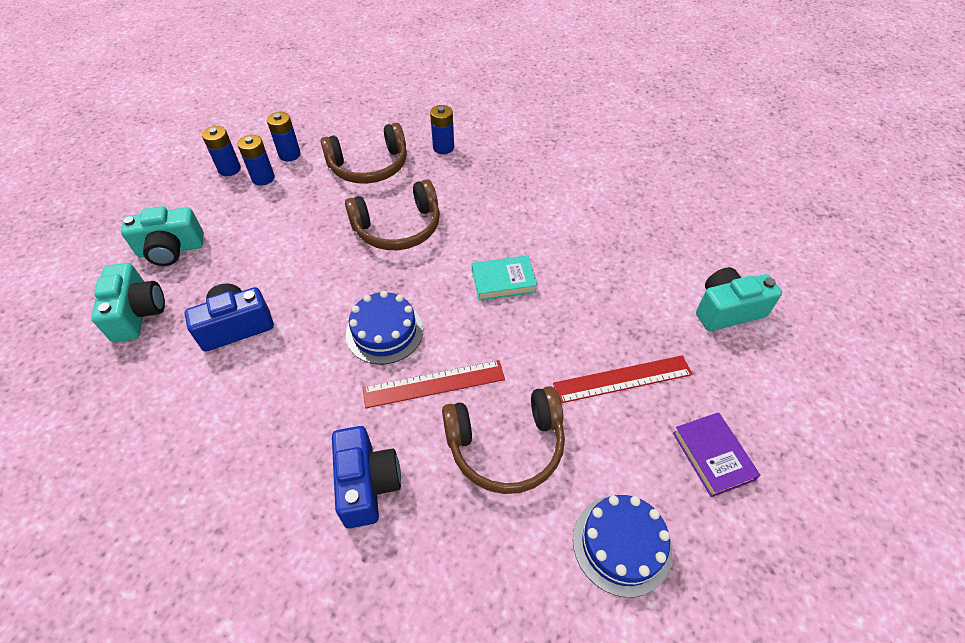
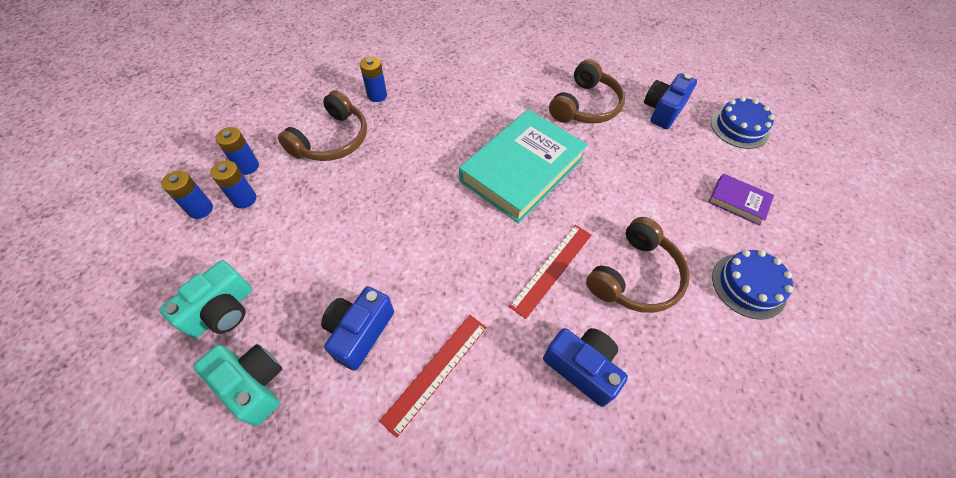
camera: 40 degrees left, 5 degrees up
brown headphones [345,179,440,250] -> brown headphones moved to [549,60,625,124]
blue cake [346,291,423,364] -> blue cake moved to [711,97,775,149]
turquoise book [472,255,538,301] -> turquoise book [459,109,588,223], size x2.18
red ruler [553,355,693,403] -> red ruler moved to [379,315,487,438]
turquoise camera [696,267,782,331] -> blue camera [644,73,697,129]

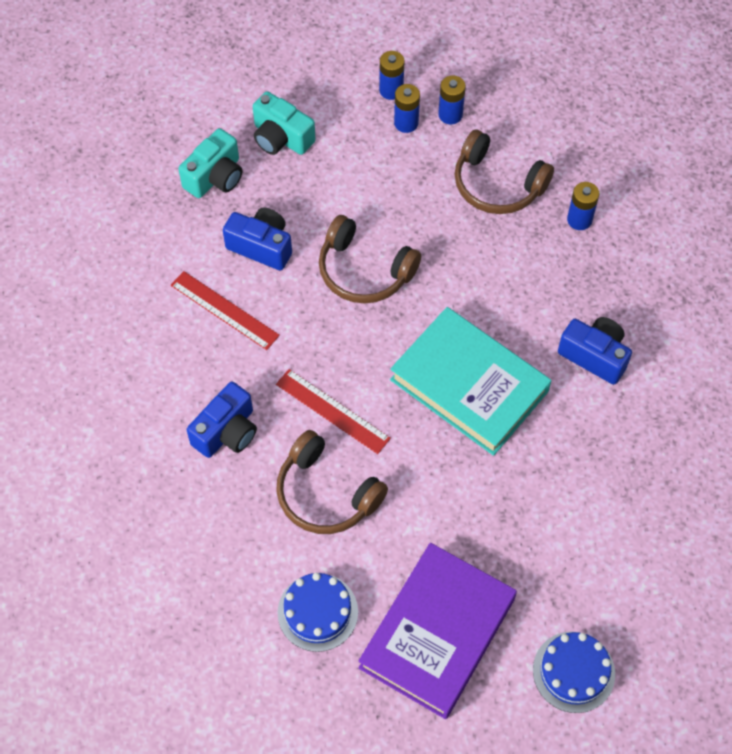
camera: 90 degrees right, 5 degrees up
brown headphones [549,60,625,124] -> brown headphones moved to [319,215,421,303]
blue camera [644,73,697,129] -> blue camera moved to [558,317,632,385]
purple book [708,173,774,226] -> purple book [359,543,517,719], size x2.18

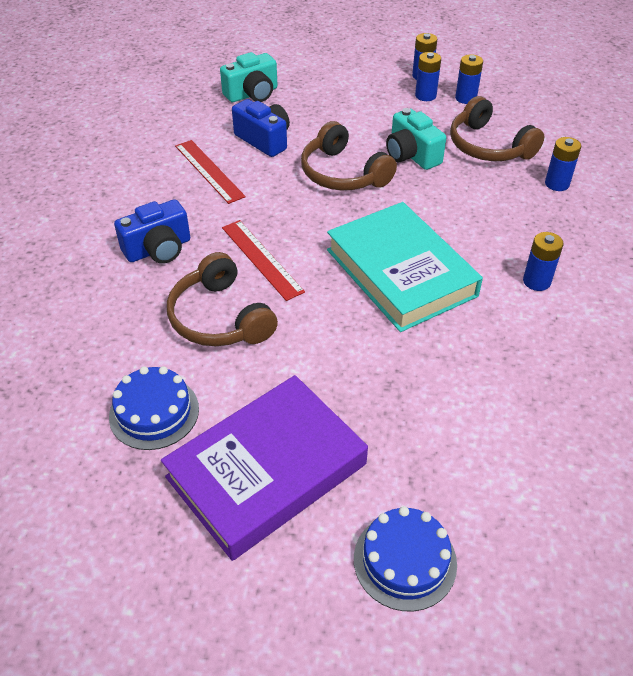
camera: 20 degrees right, 15 degrees down
turquoise camera [253,91,316,155] -> turquoise camera moved to [386,108,446,170]
blue camera [558,317,632,385] -> blue battery [523,232,563,291]

